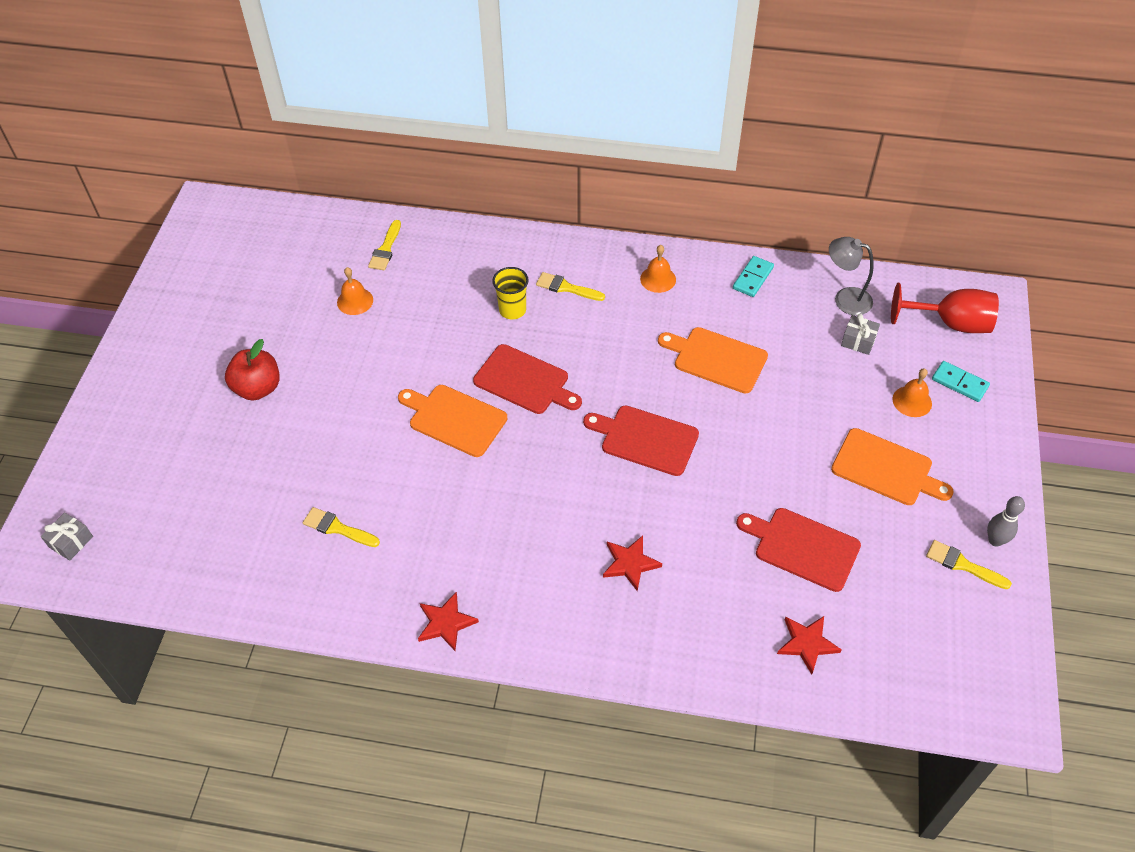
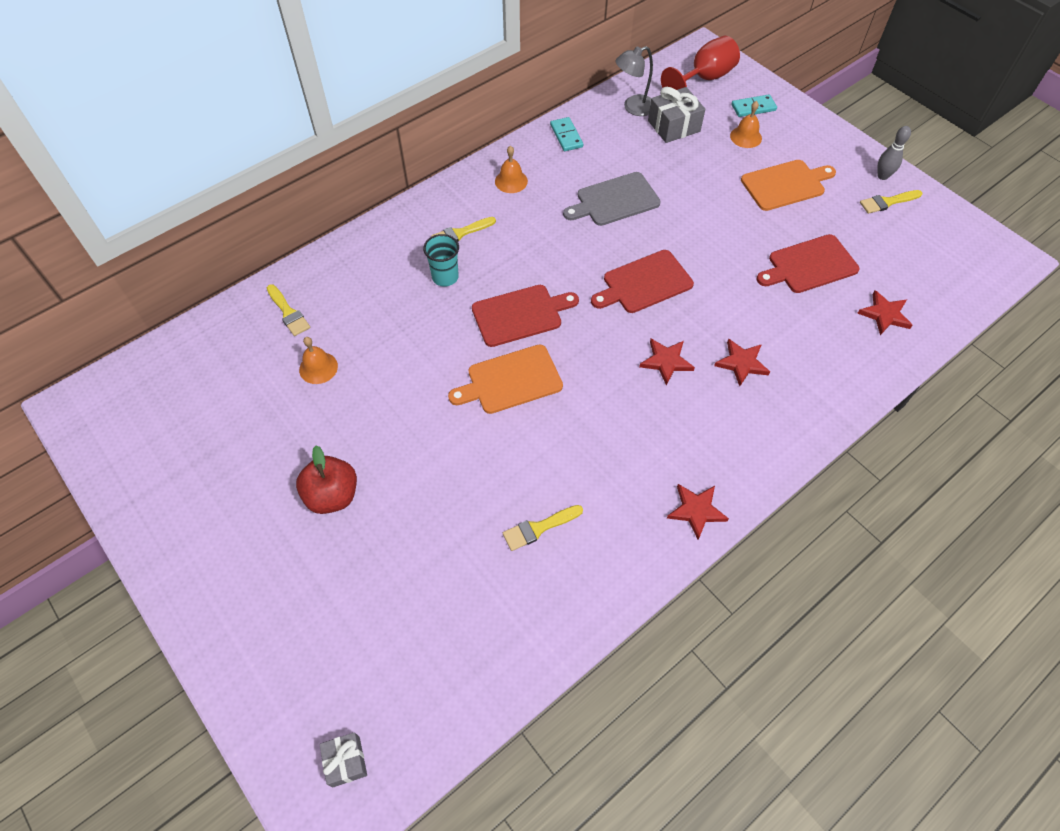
camera: 50 degrees left, 5 degrees up
yellow cup [492,267,529,319] -> turquoise cup [423,234,459,287]
orange cutting board [658,327,768,394] -> grey cutting board [563,172,661,226]
grey gift [841,314,880,355] -> grey gift [648,87,705,143], size x1.65
none -> red star [639,339,695,386]

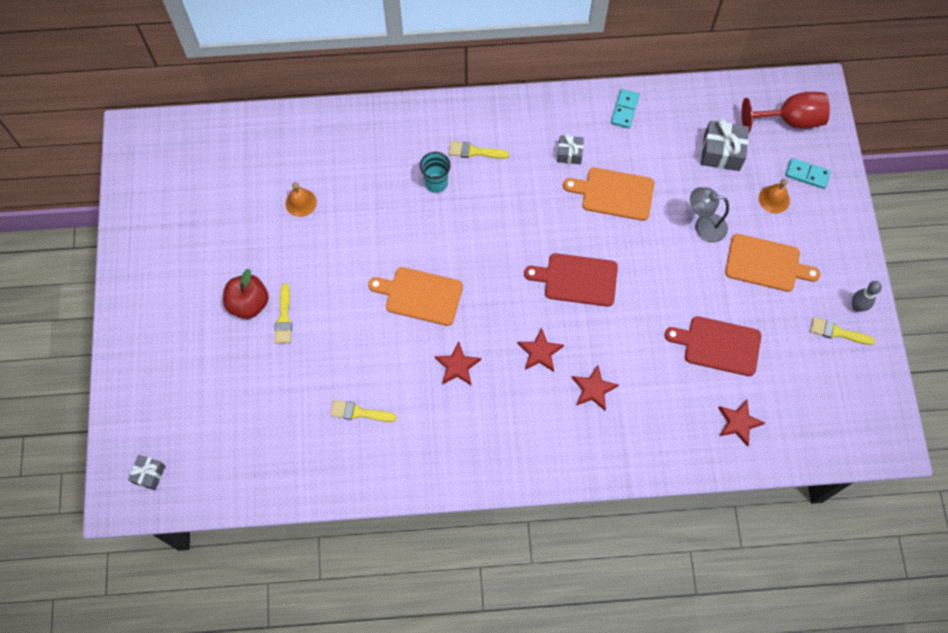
camera: 35 degrees right, 10 degrees up
yellow brush [267,284,310,336] -> yellow brush moved to [274,283,292,343]
red cutting board [472,285,579,347] -> none
orange bell [495,146,528,193] -> none
grey cutting board [563,172,661,226] -> orange cutting board [563,168,655,221]
grey lamp [615,46,653,116] -> grey lamp moved to [690,187,729,243]
red star [667,484,729,540] -> red star moved to [435,342,481,385]
none -> grey gift [557,134,584,164]

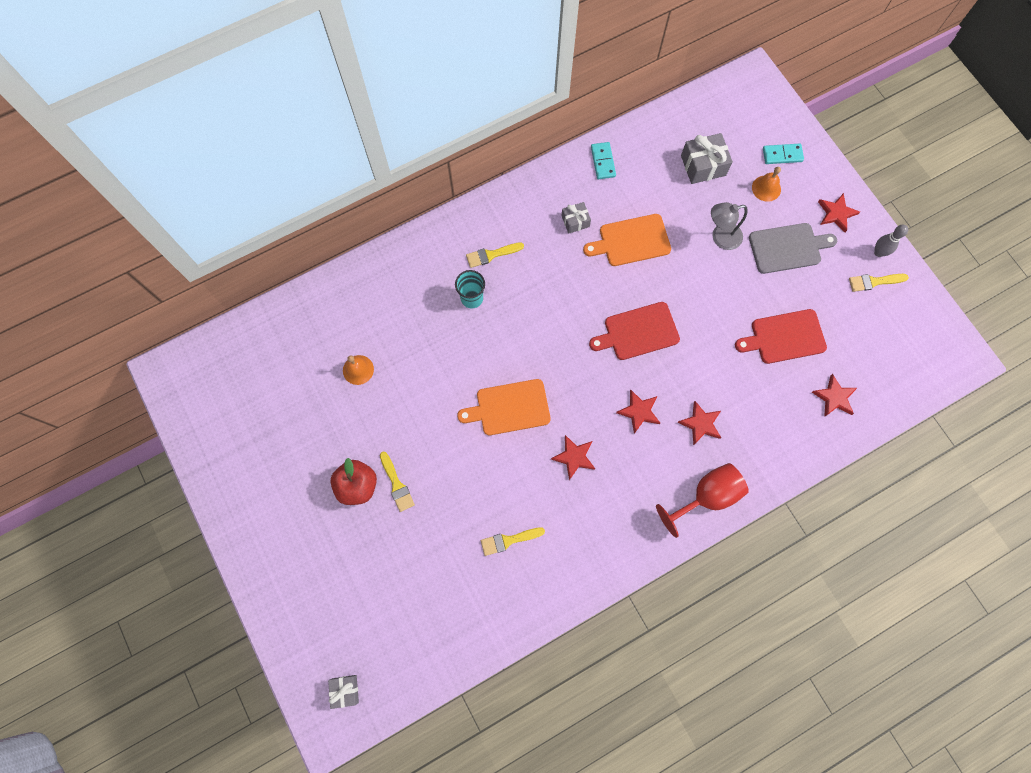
camera: 25 degrees left, 5 degrees up
orange cutting board [725,234,820,292] -> grey cutting board [749,223,837,274]
red goblet [742,92,830,132] -> red goblet moved to [656,463,749,538]
none -> red star [818,193,860,232]

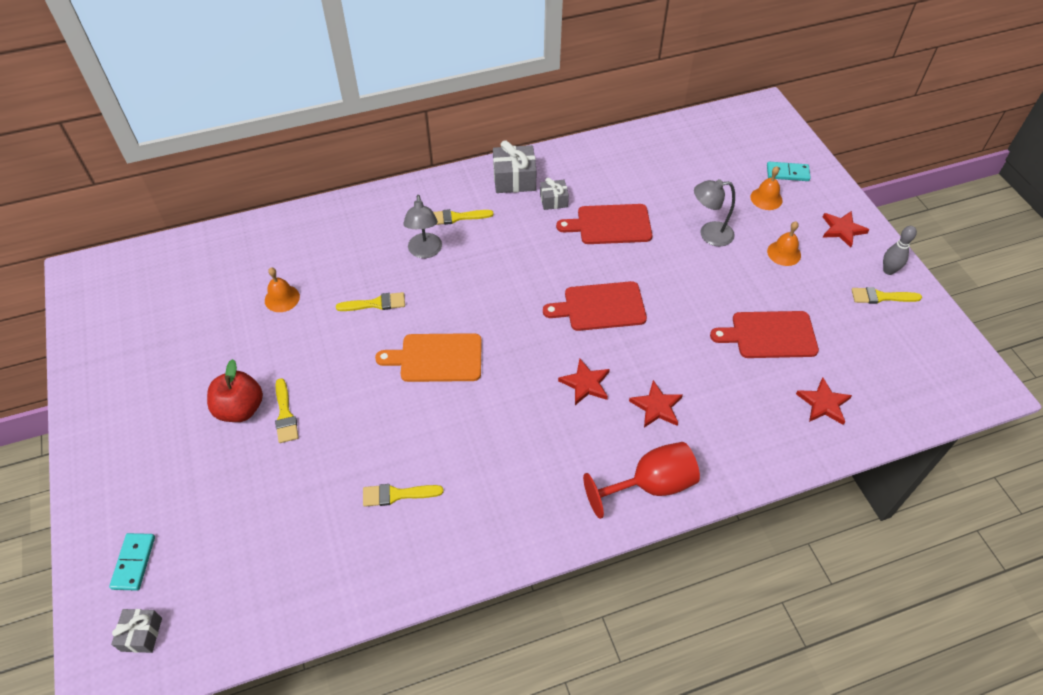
camera: 10 degrees right, 20 degrees down
turquoise cup [455,270,485,309] -> grey lamp [403,195,442,258]
red star [551,435,595,480] -> none
orange cutting board [583,214,671,266] -> red cutting board [556,204,652,244]
turquoise domino [591,142,616,179] -> turquoise domino moved to [109,533,155,591]
grey gift [681,133,733,184] -> grey gift moved to [493,140,537,193]
grey cutting board [749,223,837,274] -> orange bell [767,221,801,266]
none -> yellow brush [336,292,405,311]

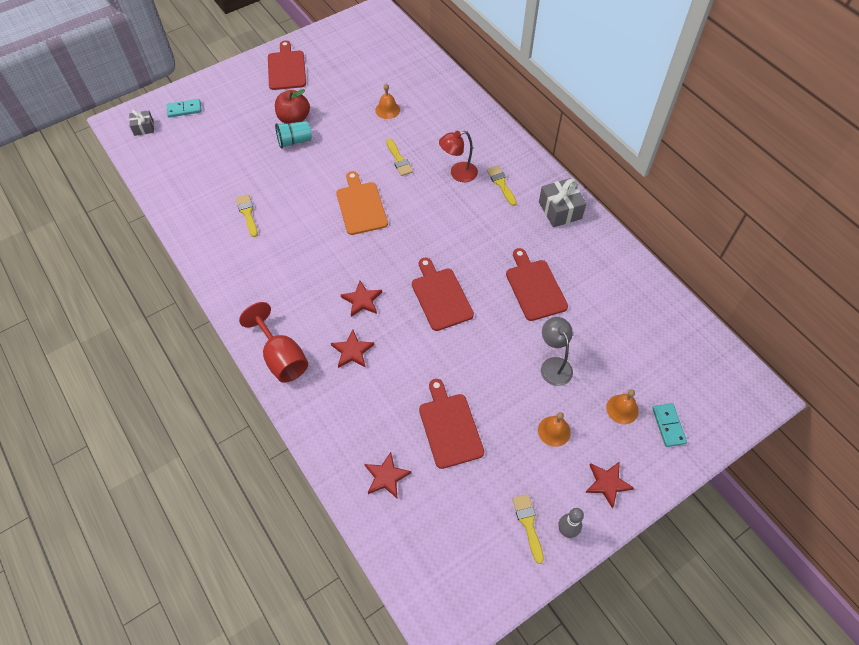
camera: 75 degrees right, 5 degrees up
yellow brush [275,378,299,443] -> turquoise cup [275,121,312,149]
grey lamp [403,195,442,258] -> red lamp [439,131,478,182]
grey gift [540,178,569,210] -> none
none -> red cutting board [268,40,306,90]

